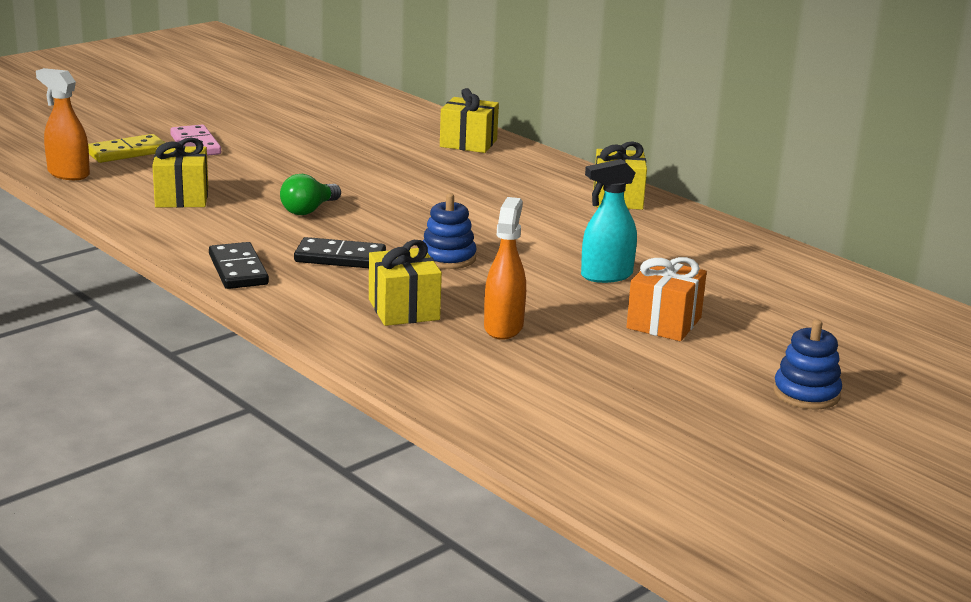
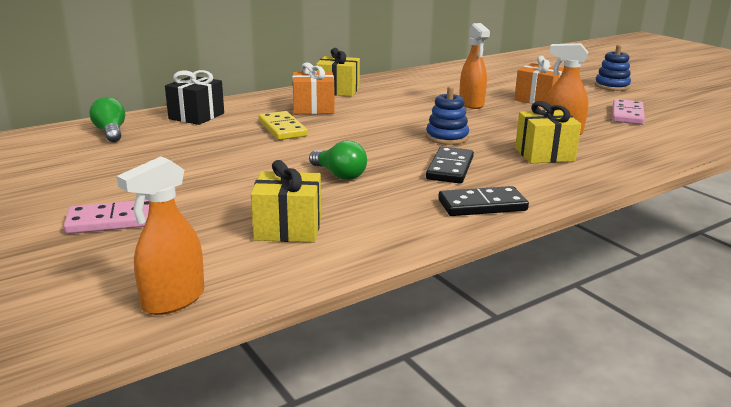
camera: 80 degrees left, 0 degrees up
yellow domino [88,134,165,163] -> yellow domino moved to [259,111,308,140]
yellow gift [440,88,499,153] -> black gift [165,70,224,125]
turquoise spray bottle [581,159,637,283] -> orange spray bottle [459,23,490,109]
none -> green light bulb [90,97,125,142]
none -> orange gift [292,62,334,114]
none -> pink domino [612,99,645,125]

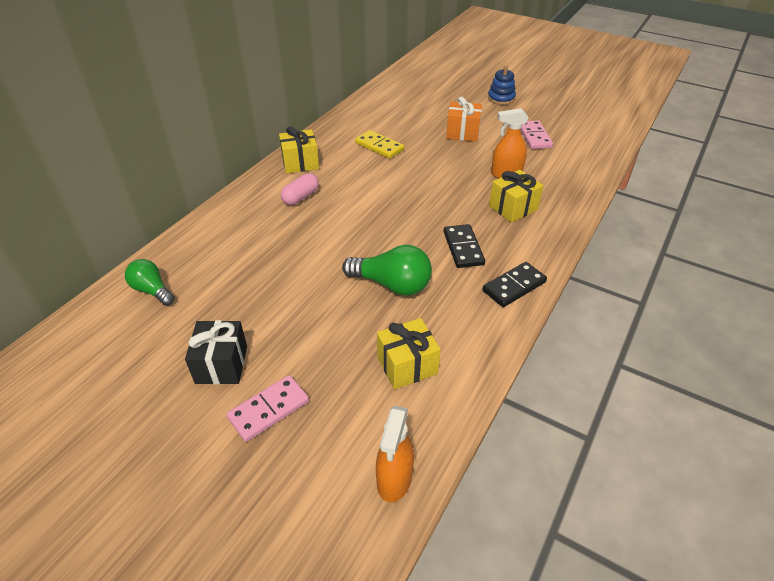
camera: 25 degrees left, 20 degrees up
black gift [165,70,224,125] -> black gift moved to [185,320,247,385]
yellow domino [259,111,308,140] -> yellow domino moved to [355,130,404,159]
orange gift [292,62,334,114] -> pink capsule [281,173,319,205]
green light bulb [309,140,367,180] -> green light bulb [342,245,432,295], size x1.55
blue stacking toy [426,86,469,145] -> none
orange spray bottle [459,23,490,109] -> none

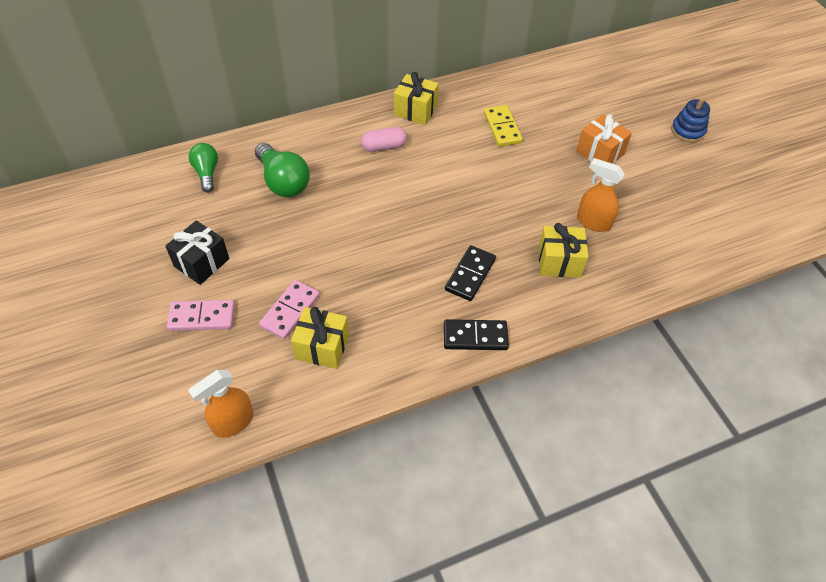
camera: 35 degrees right, 10 degrees up
green light bulb [342,245,432,295] -> green light bulb moved to [255,143,310,197]
pink domino [521,120,553,149] -> pink domino moved to [259,280,320,339]

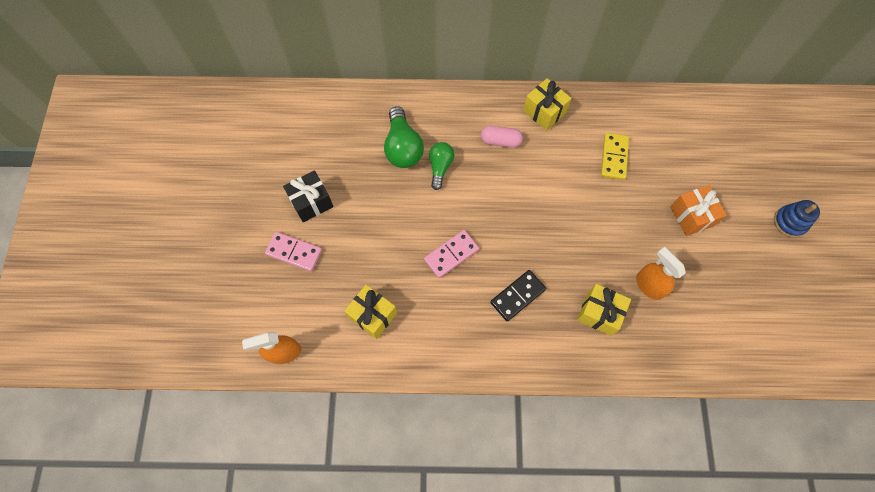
camera: 25 degrees right, 15 degrees up
green light bulb [189,143,218,193] -> green light bulb moved to [429,142,455,190]
pink domino [259,280,320,339] -> pink domino moved to [424,230,479,278]
black domino [444,319,509,350] -> none

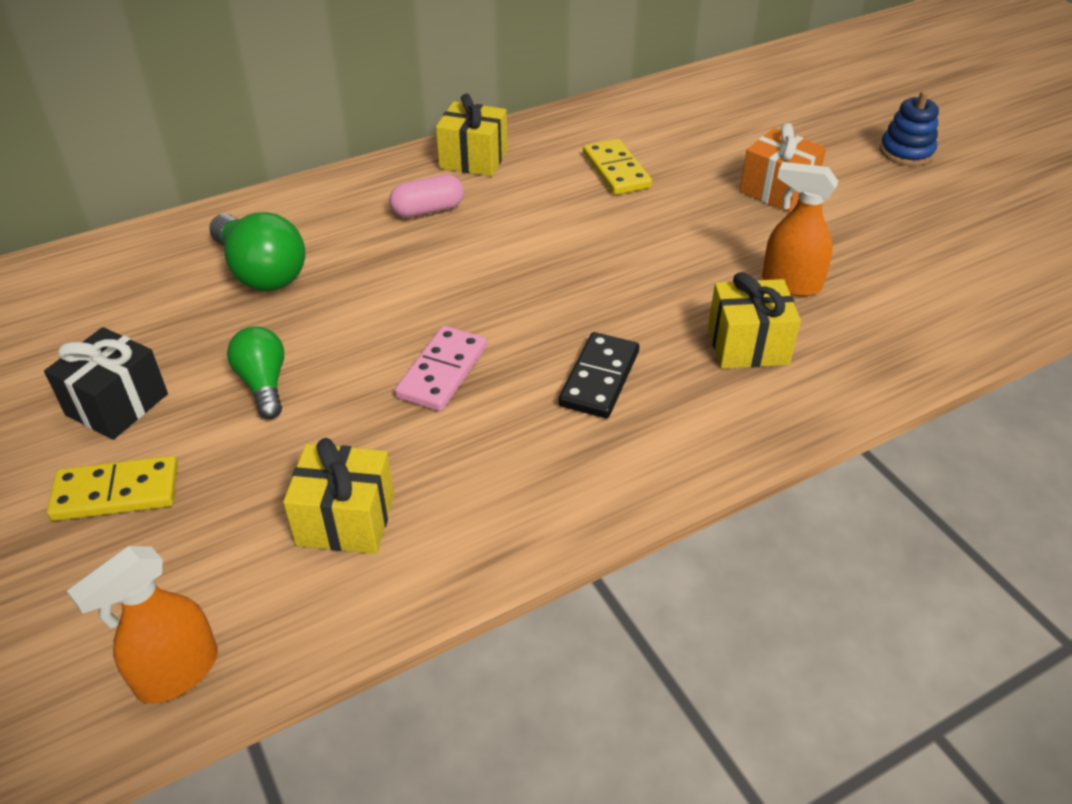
camera: 30 degrees left, 25 degrees down
pink domino [265,232,322,271] -> yellow domino [47,456,178,521]
green light bulb [429,142,455,190] -> green light bulb moved to [227,326,284,419]

